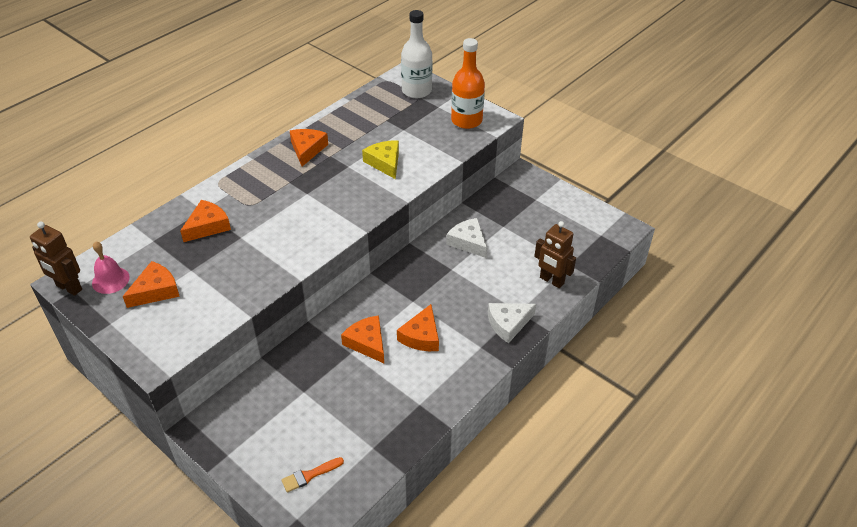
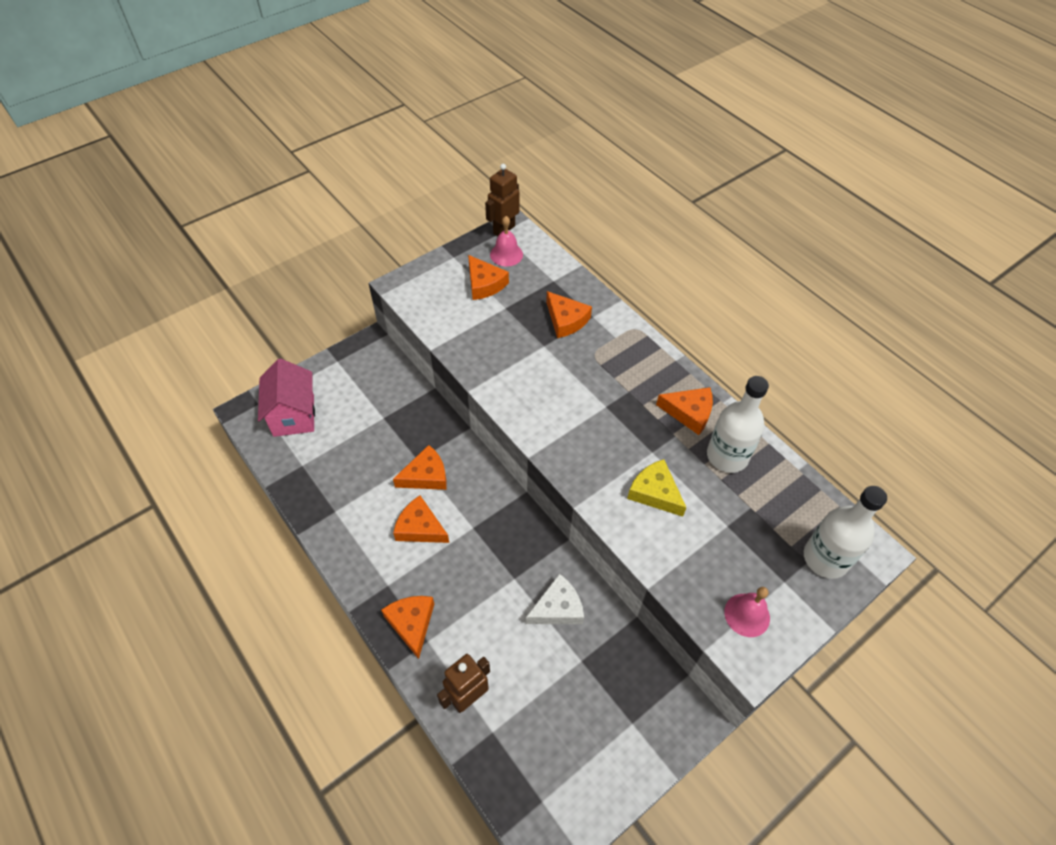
camera: 100 degrees right, 10 degrees up
orange brush [281,457,344,493] -> pink house [258,358,315,437]
yellow cheese [362,140,399,179] -> yellow cheese turned 120 degrees counterclockwise [627,459,687,517]
orange bottle [451,38,485,129] -> pink bell [724,587,770,637]
white cheese [488,303,536,343] -> orange cheese [381,596,434,659]
none -> white bottle [707,376,769,473]

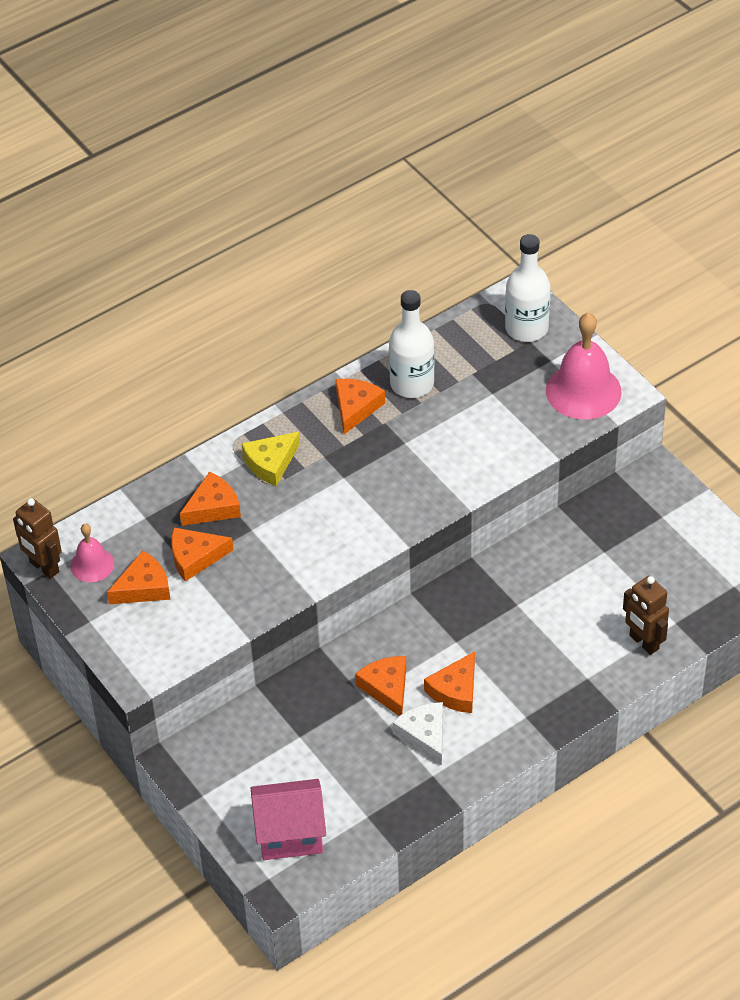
camera: 85 degrees left, 5 degrees down
orange cheese [381,596,434,659] -> orange cheese moved to [172,528,233,582]
white cheese [526,573,584,624] -> white cheese moved to [392,702,443,766]
yellow cheese [627,459,687,517] -> yellow cheese moved to [242,432,300,486]
pink bell [724,587,770,637] -> pink bell [546,313,622,420], size x1.81

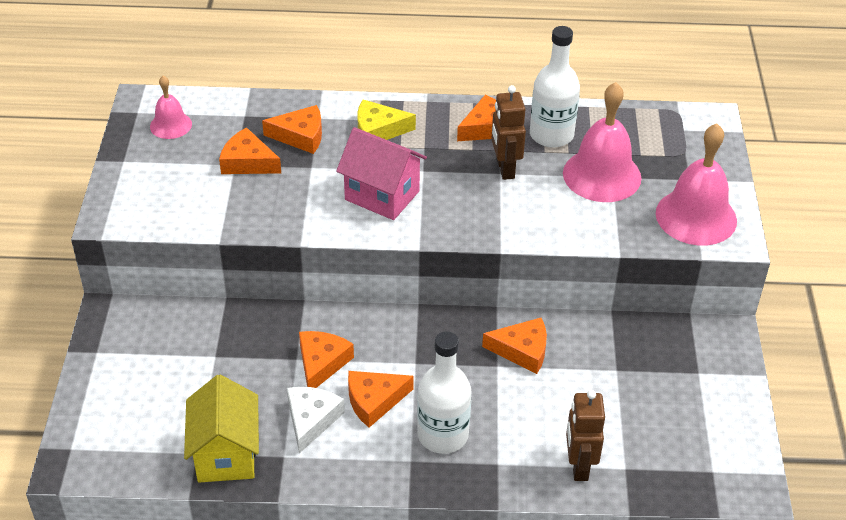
camera: 35 degrees right, 5 degrees down
brown robot [13,498,62,579] -> brown robot moved to [491,85,526,180]
orange cheese [107,551,170,604] -> orange cheese moved to [482,318,547,374]
pink house [251,779,326,860] -> pink house moved to [336,127,427,220]
white bottle [505,234,551,342] -> white bottle moved to [417,332,471,454]
none -> yellow house [184,374,259,482]
none -> pink bell [563,82,641,202]

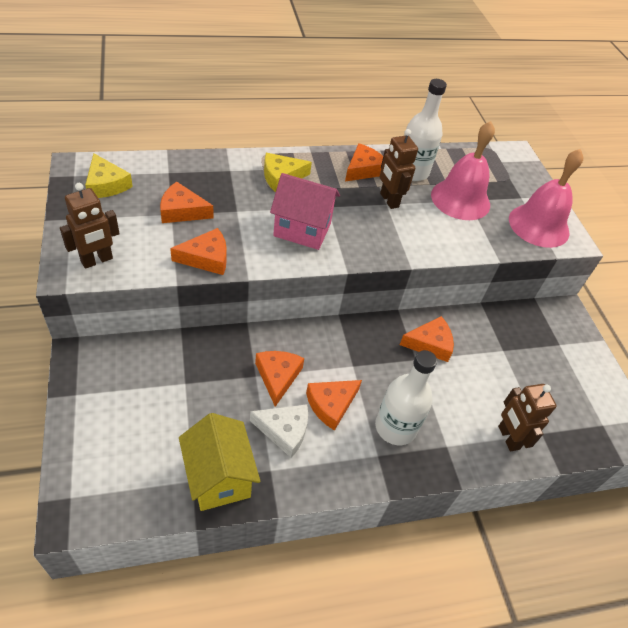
camera: 20 degrees left, 5 degrees up
pink bell [150,76,192,139] -> yellow cheese [85,153,133,198]
orange cheese [262,105,322,154] -> orange cheese moved to [170,228,227,275]
white cheese [287,387,345,453] -> white cheese turned 105 degrees clockwise [250,404,308,458]
none -> brown robot [60,183,120,269]

